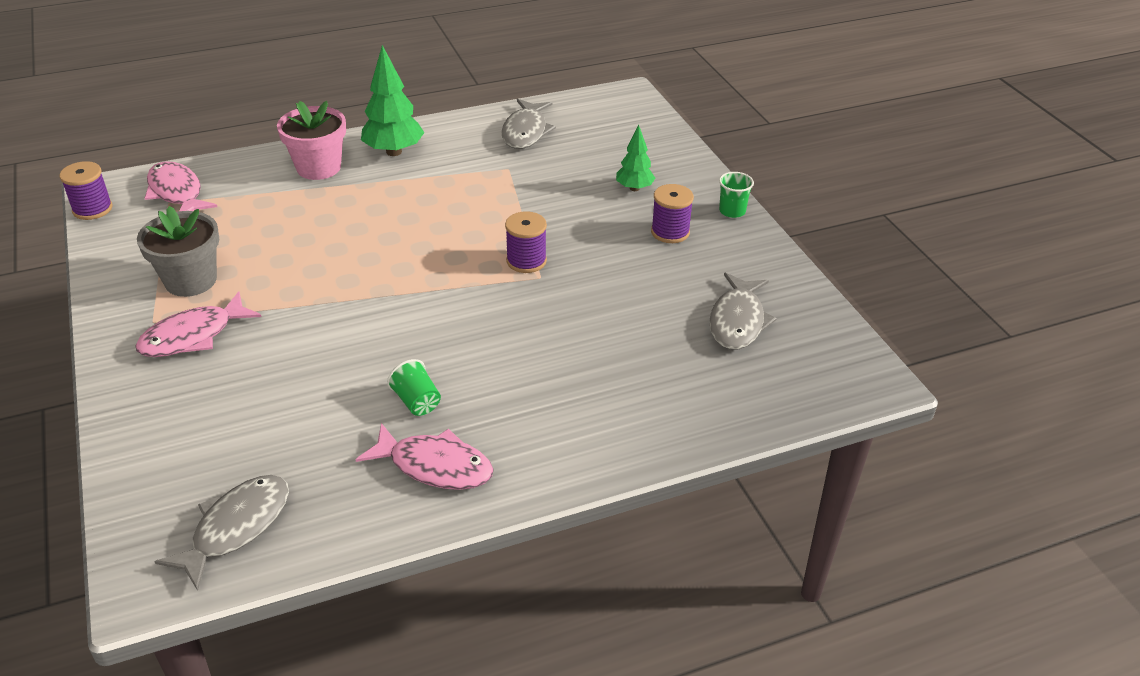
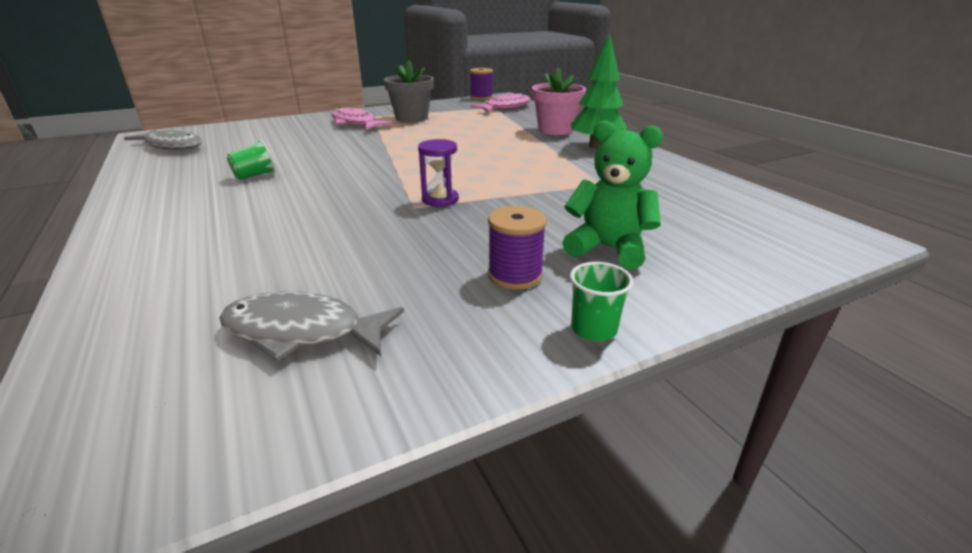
camera: 85 degrees right, 10 degrees down
pink fish [355,423,494,490] -> none
grey fish [501,99,556,149] -> none
purple spool [505,211,547,273] -> purple hourglass [418,139,459,207]
green tree [616,125,655,191] -> green teddy bear [562,120,663,269]

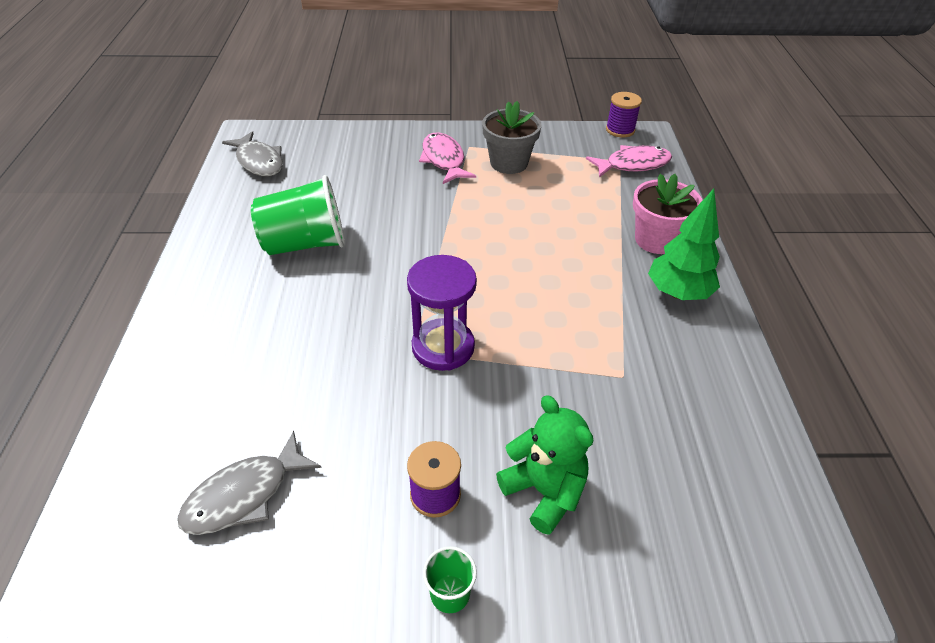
camera: 25 degrees right, 15 degrees up
grey fish [219,291,404,361] -> grey fish turned 75 degrees counterclockwise [177,431,322,535]
green cup [227,140,276,180] -> green cup [251,175,345,255], size x2.18
purple hourglass [418,139,459,207] -> purple hourglass [407,255,477,371], size x1.68

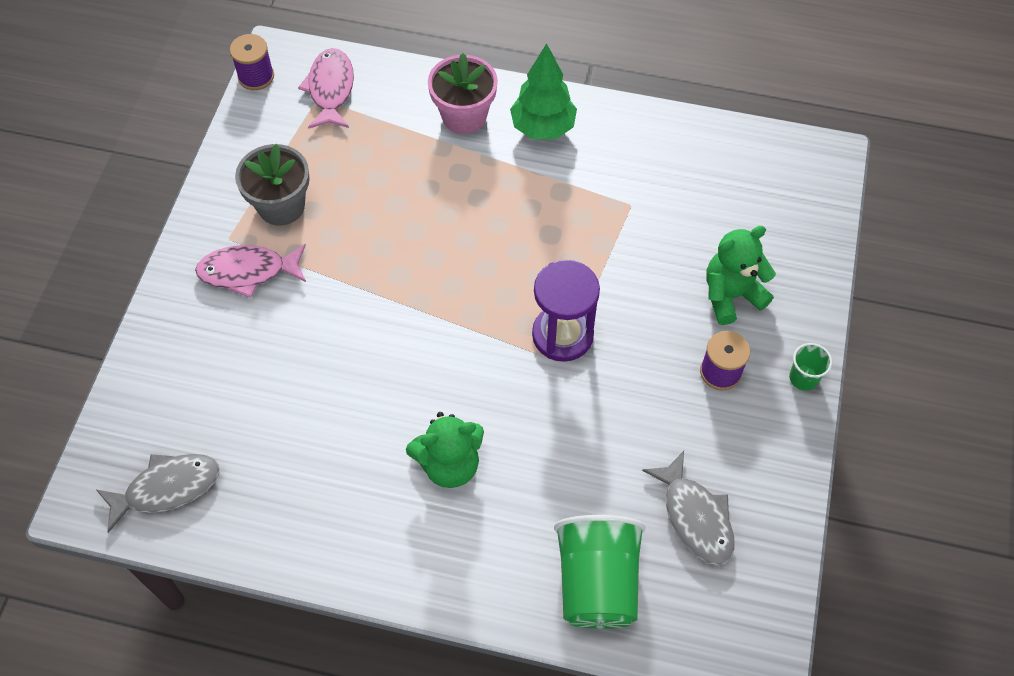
camera: 75 degrees left, 15 degrees up
green cup [251,175,345,255] -> green cup moved to [554,515,646,629]
none -> green teddy bear [406,412,484,488]

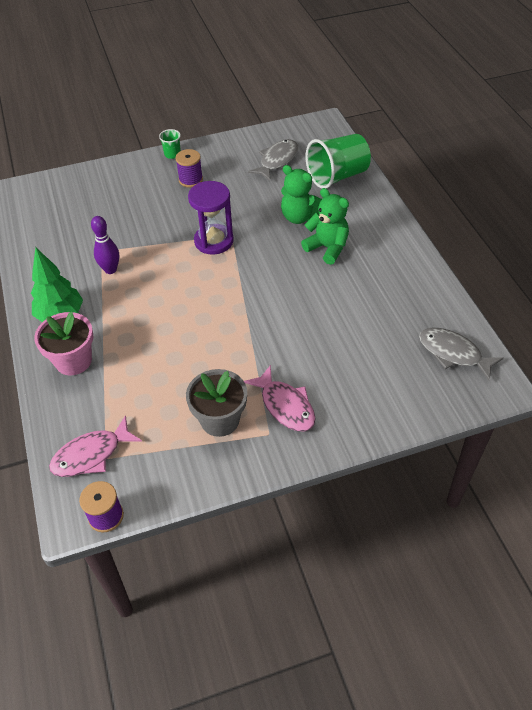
camera: 120 degrees left, 10 degrees down
green teddy bear [706,226,776,325] -> green teddy bear moved to [281,165,322,224]
none -> purple bowling pin [91,216,119,274]

